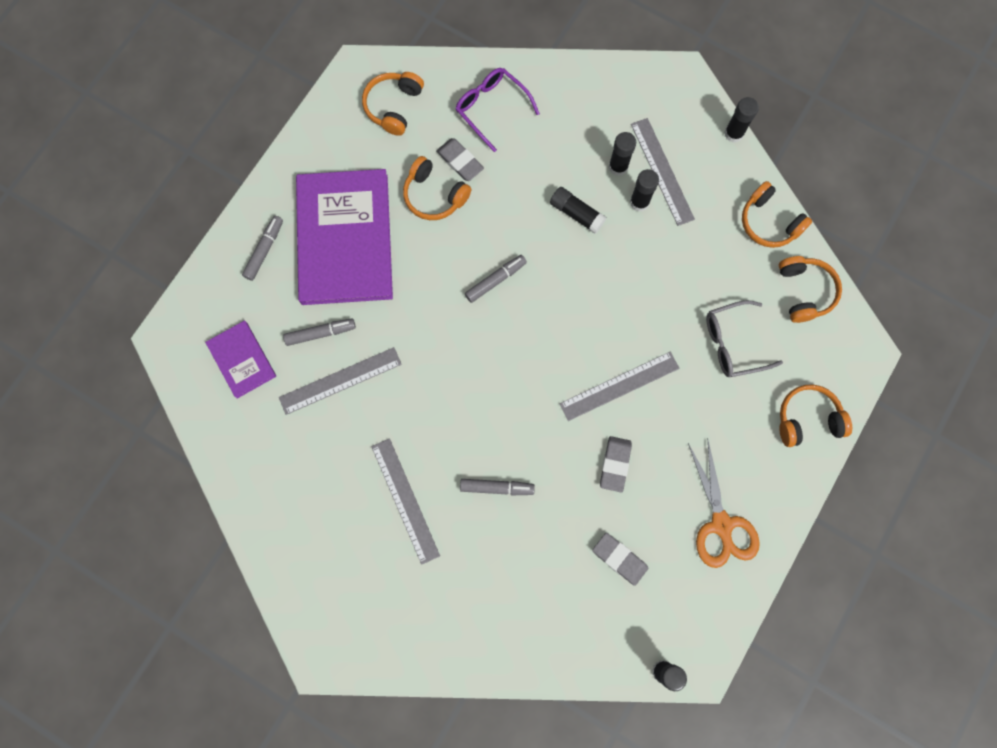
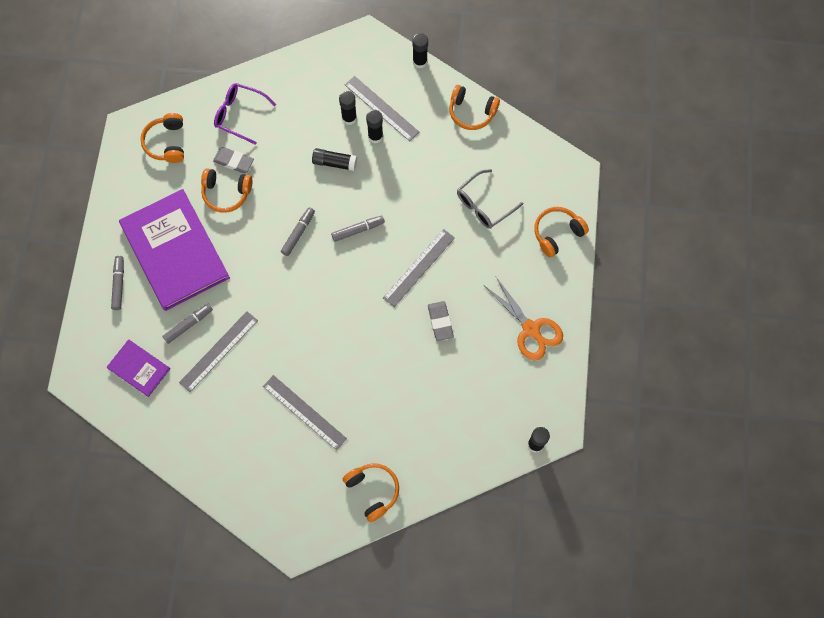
camera: 25 degrees left, 5 degrees down
grey marker [460,479,535,495] -> grey marker moved to [331,215,385,242]
grey eraser [592,533,648,586] -> none
orange headphones [779,256,842,323] -> orange headphones moved to [343,463,399,522]

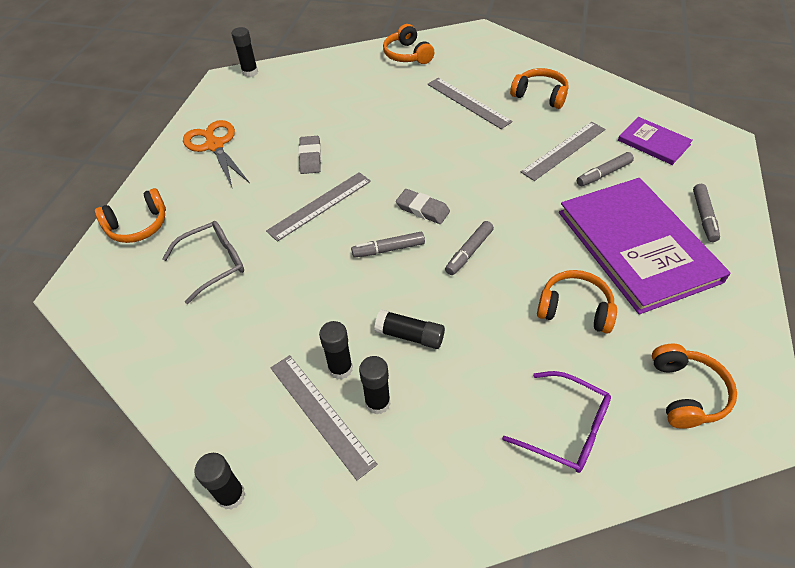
camera: 170 degrees left, 20 degrees down
grey eraser [213,147,254,173] -> grey eraser moved to [396,189,450,224]
orange headphones [449,85,500,130] -> orange headphones moved to [510,68,569,109]

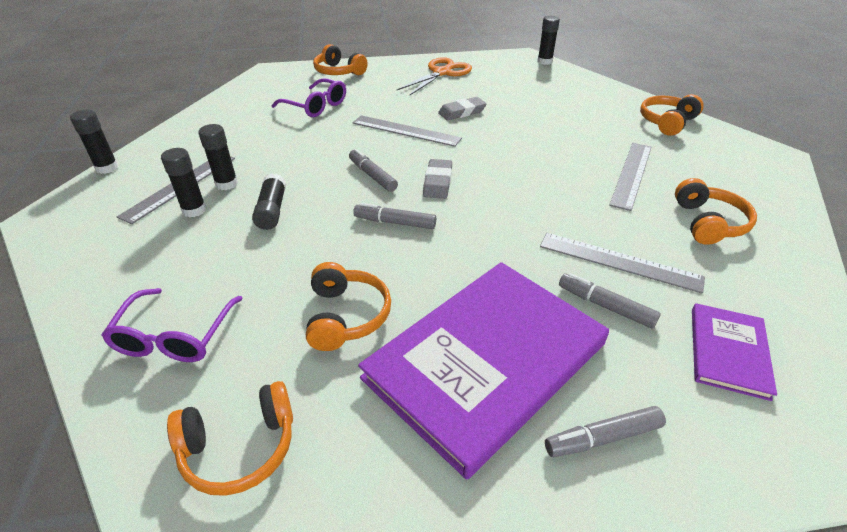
camera: 65 degrees right, 10 degrees down
grey glasses [162,221,244,304] -> purple glasses [272,78,346,117]

